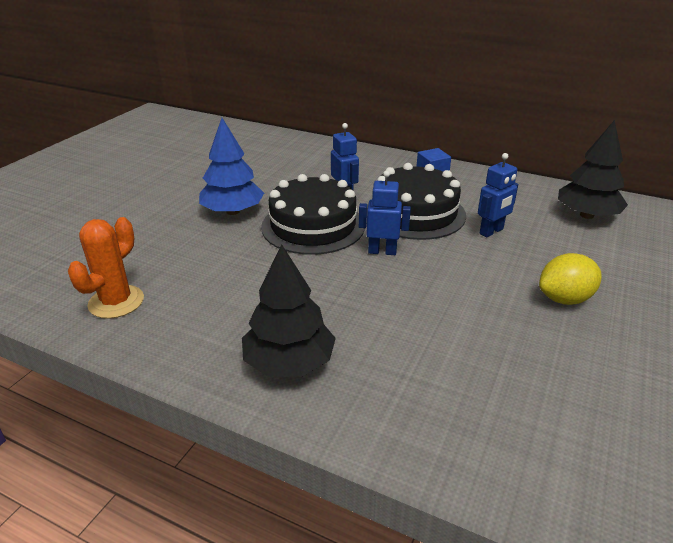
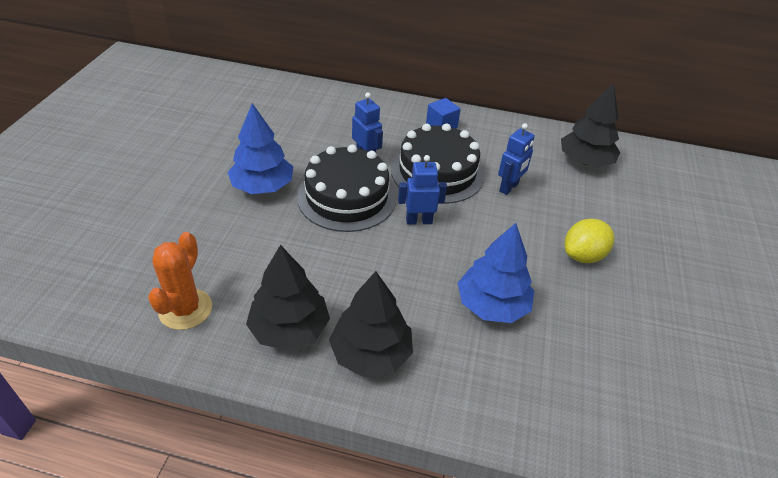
camera: 15 degrees left, 10 degrees up
none -> black tree [246,245,330,351]
none -> blue tree [458,223,534,323]

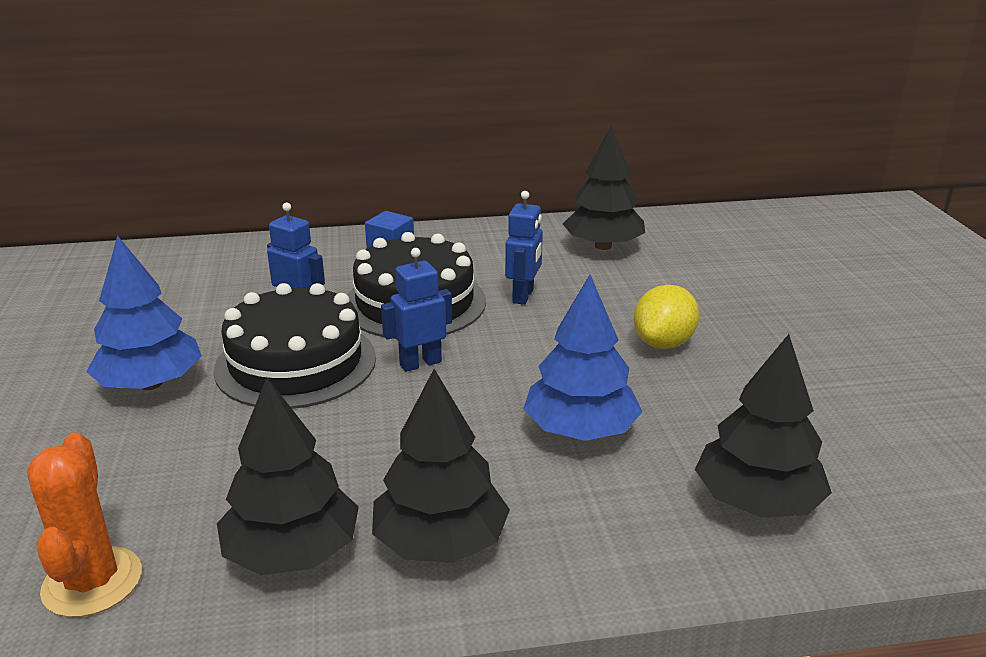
camera: 20 degrees left, 15 degrees down
none -> black tree [695,334,832,518]

